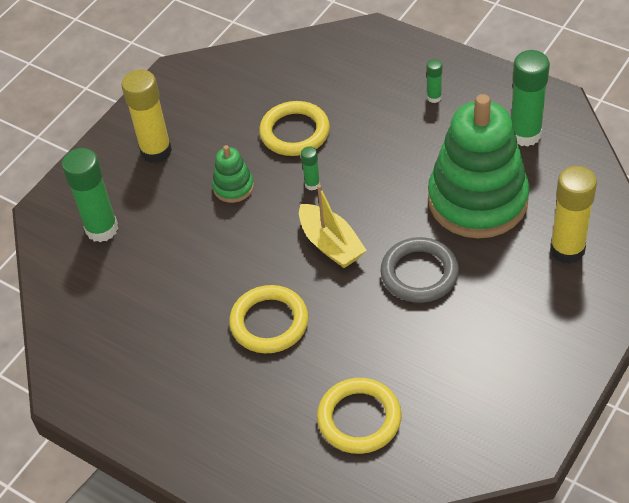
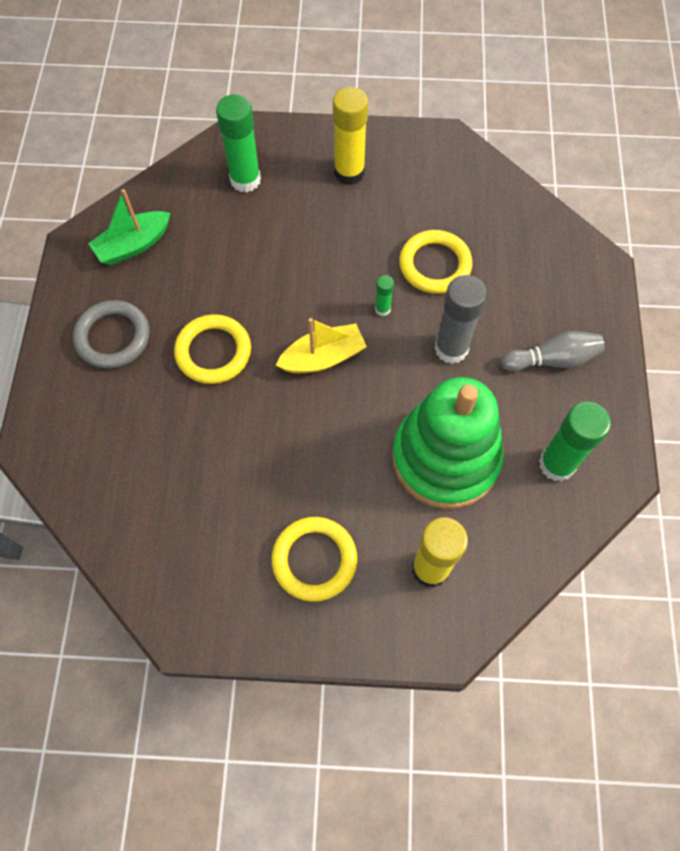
camera: 55 degrees right, 15 degrees up
green stacking toy [212,145,254,203] -> none
yellow boat [299,185,367,268] -> yellow boat turned 135 degrees counterclockwise [276,318,367,373]
yellow ring [317,378,402,454] -> yellow ring moved to [272,517,357,602]
grey ring [380,237,459,303] -> grey ring moved to [73,300,150,369]
green glue stick [427,59,442,103] -> grey bowling pin [501,331,605,372]
none -> green boat [88,189,170,265]
none -> grey glue stick [434,275,487,364]

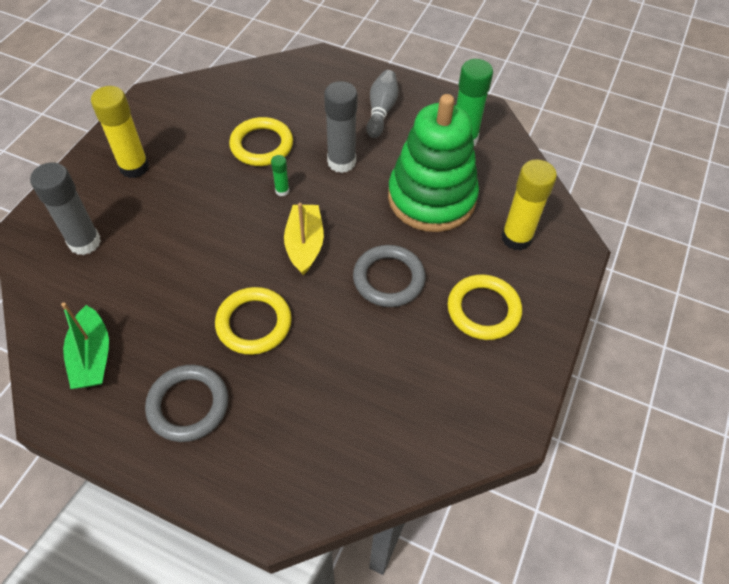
camera: 70 degrees left, 10 degrees down
green glue stick [216,94,261,193] -> grey glue stick [30,162,101,255]
none -> grey ring [353,245,426,307]

